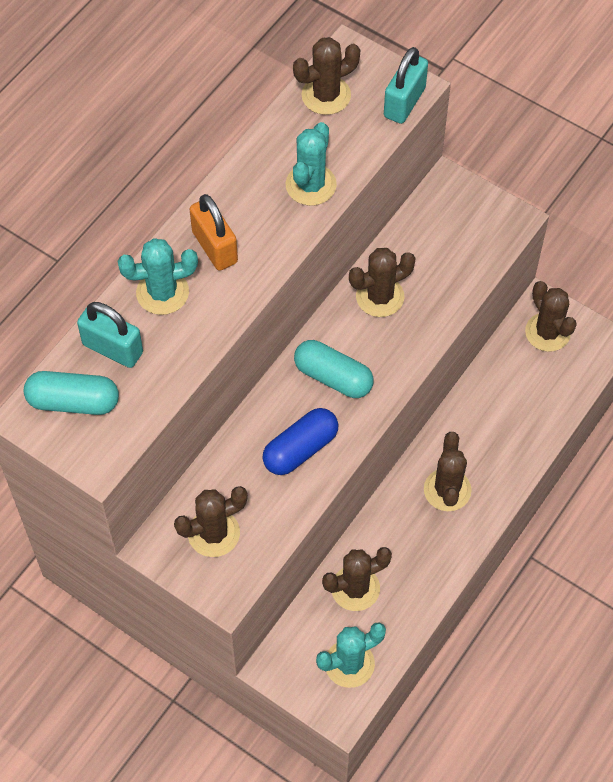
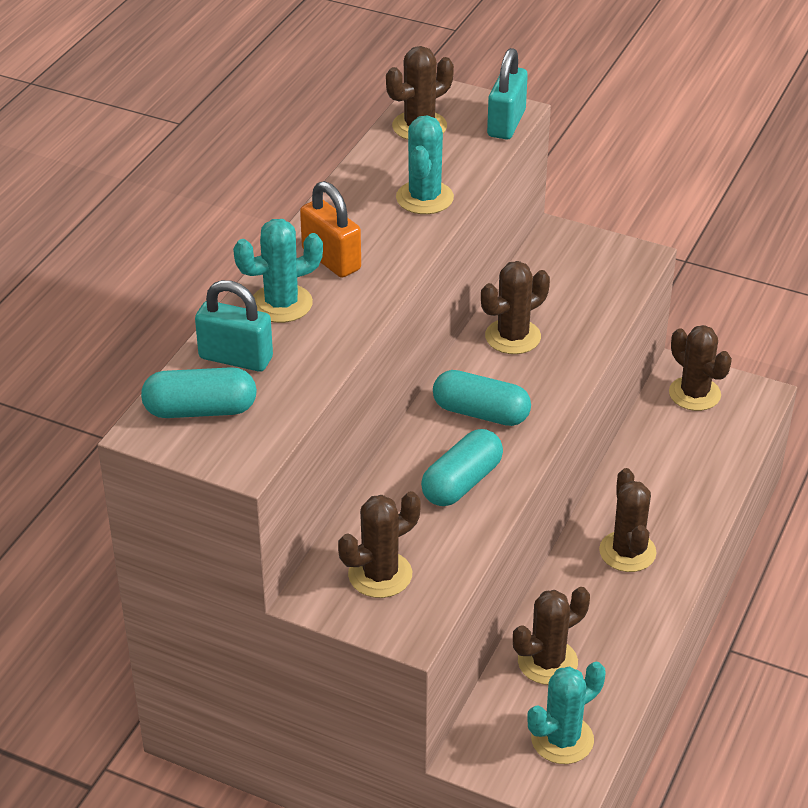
camera: 10 degrees left, 20 degrees down
blue capsule [263,408,338,475] -> turquoise capsule [421,429,503,506]

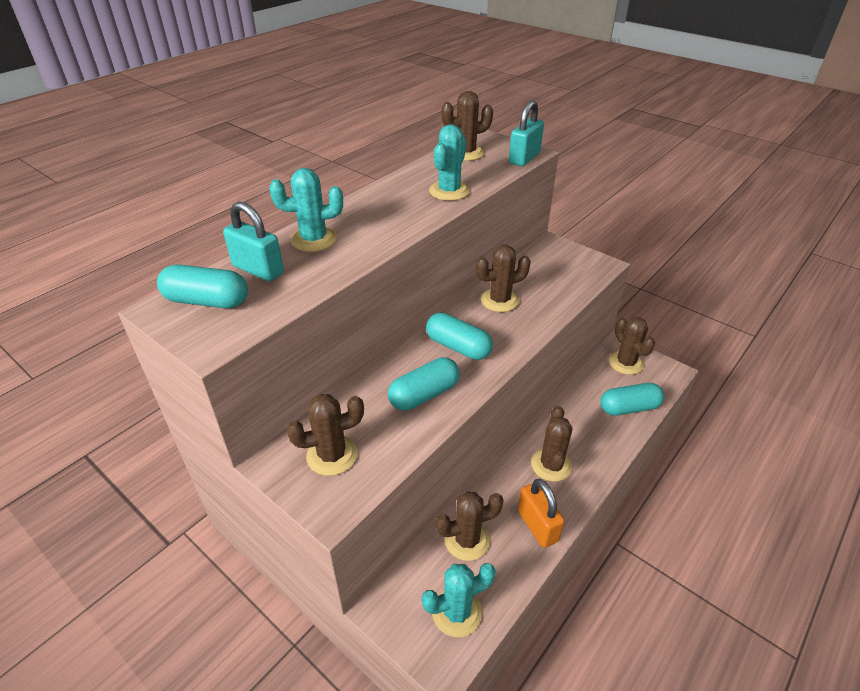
camera: 15 degrees right, 0 degrees up
orange padlock [300,181,361,278] -> orange padlock moved to [518,479,565,548]
none -> turquoise capsule [600,383,664,415]

